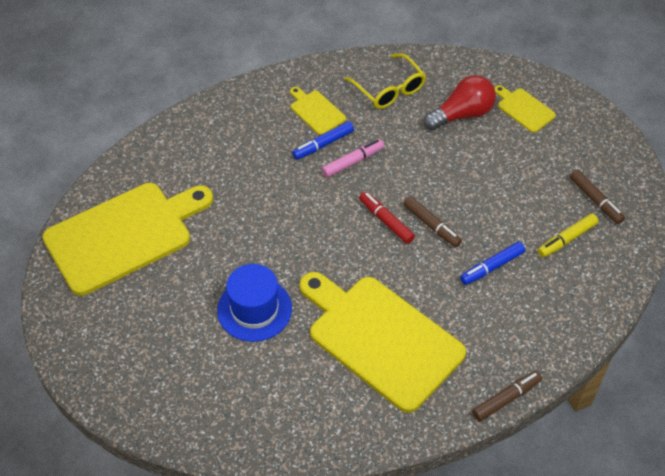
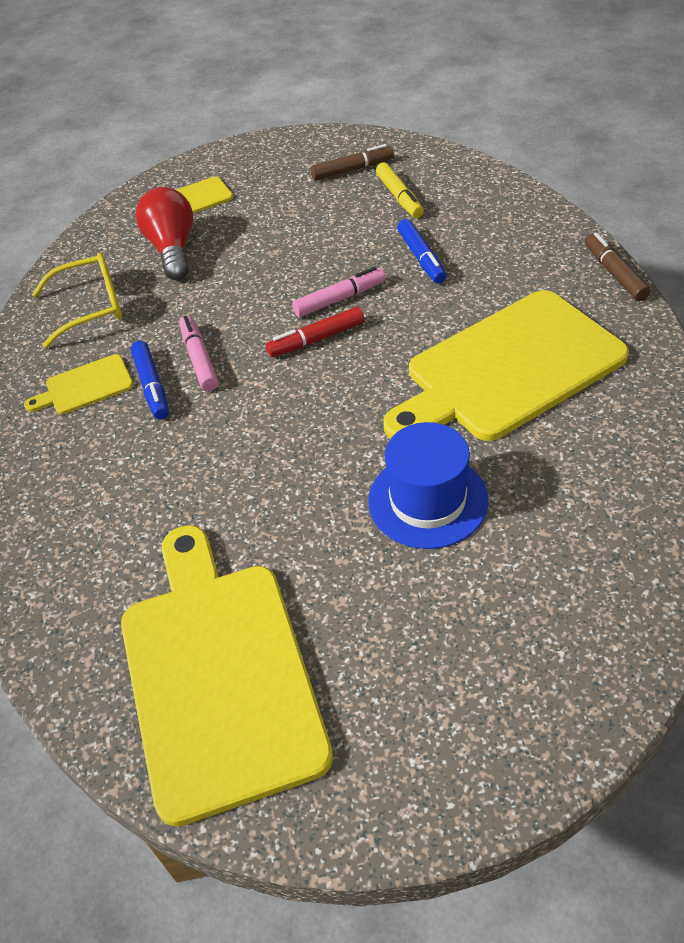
camera: 70 degrees left, 5 degrees down
brown marker [403,196,462,248] -> pink marker [292,267,385,317]

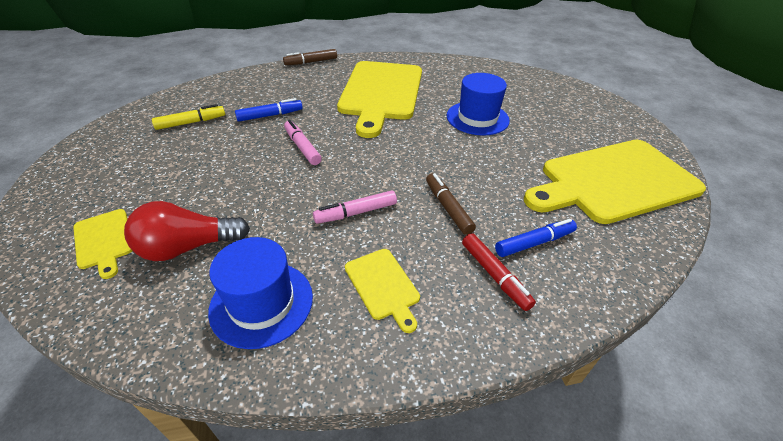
camera: 100 degrees left, 5 degrees down
yellow glasses [32,253,123,348] -> blue hat [208,237,313,349]
blue marker [131,341,169,420] -> blue marker moved to [495,219,577,257]
red marker [266,307,365,357] -> red marker moved to [462,233,536,311]
brown marker [310,144,394,180] -> brown marker moved to [426,173,476,235]
yellow cutting board [383,290,629,441] -> yellow cutting board turned 45 degrees clockwise [337,61,422,138]

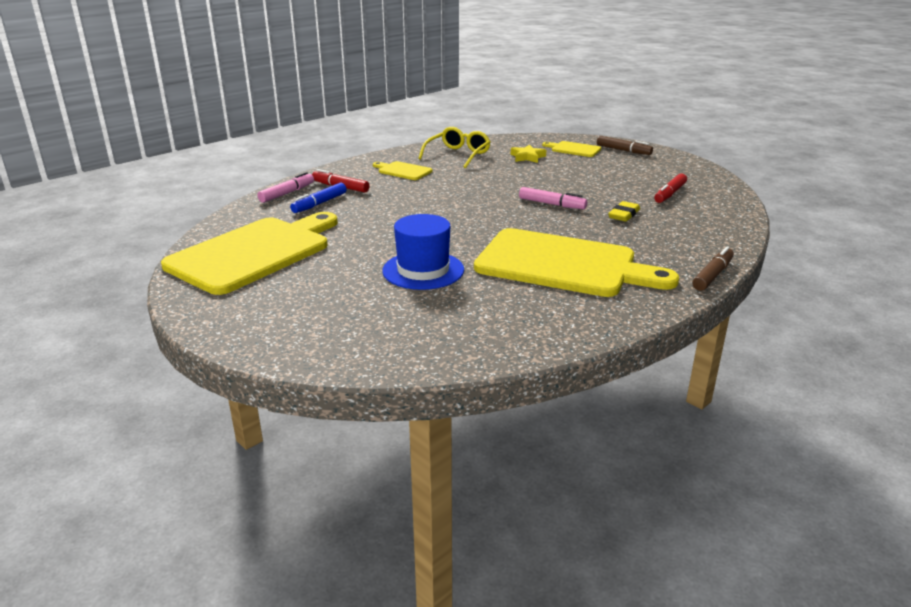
camera: 150 degrees right, 15 degrees down
red light bulb [124,201,250,261] -> yellow star [511,144,546,163]
yellow marker [152,104,225,130] -> red marker [654,173,687,203]
blue hat [208,237,313,349] -> yellow glasses [418,127,490,168]
blue marker [235,98,303,122] -> yellow eraser [608,201,640,222]
pink marker [313,190,397,224] -> pink marker moved to [257,172,314,203]
yellow cutting board [337,61,422,138] -> yellow cutting board turned 135 degrees clockwise [474,228,679,297]
brown marker [426,173,476,235] -> brown marker moved to [597,136,653,155]

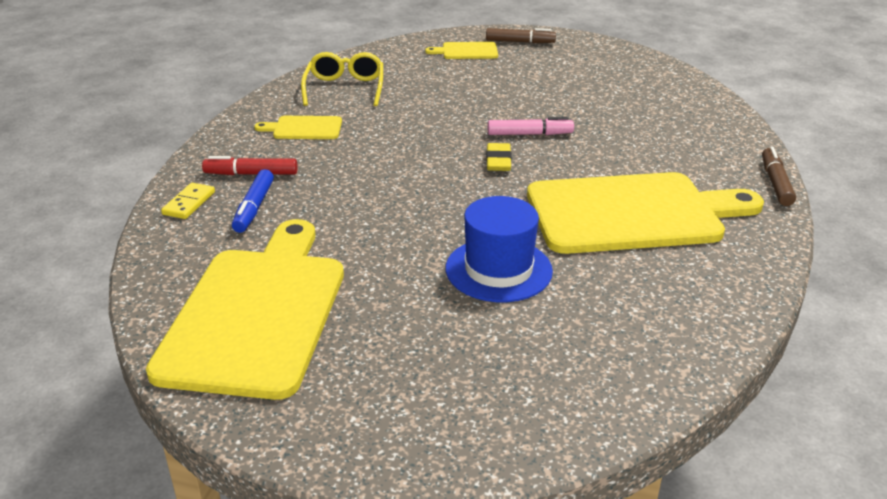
camera: 30 degrees left, 5 degrees up
pink marker [257,172,314,203] -> yellow domino [161,183,215,219]
yellow star [511,144,546,163] -> none
yellow eraser [608,201,640,222] -> yellow eraser moved to [486,143,512,171]
red marker [654,173,687,203] -> none

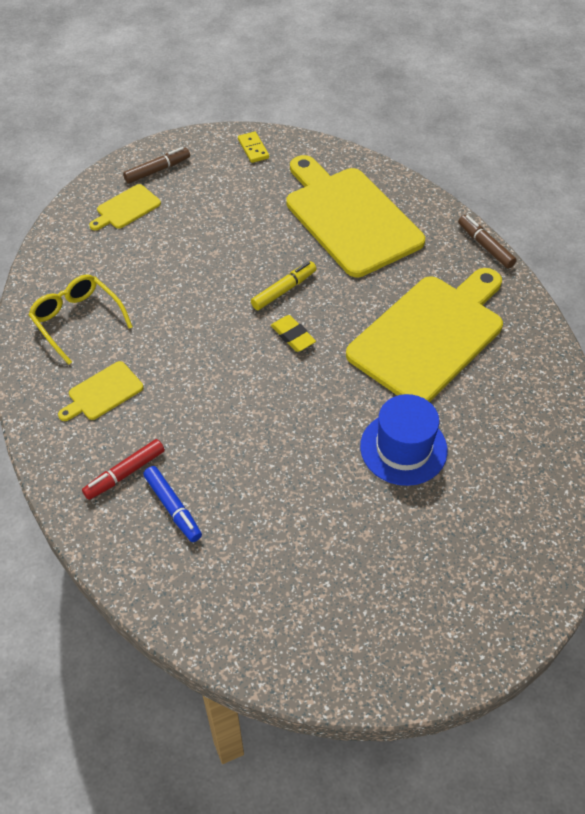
camera: 40 degrees left, 20 degrees up
yellow cutting board [146,219,344,400] -> yellow cutting board moved to [286,155,425,277]
yellow domino [161,183,215,219] -> yellow domino moved to [238,132,269,163]
pink marker [488,117,574,135] -> yellow marker [251,261,317,310]

